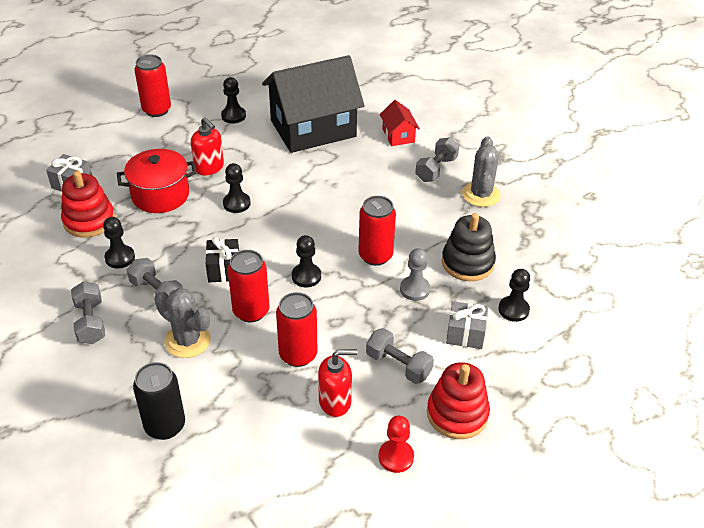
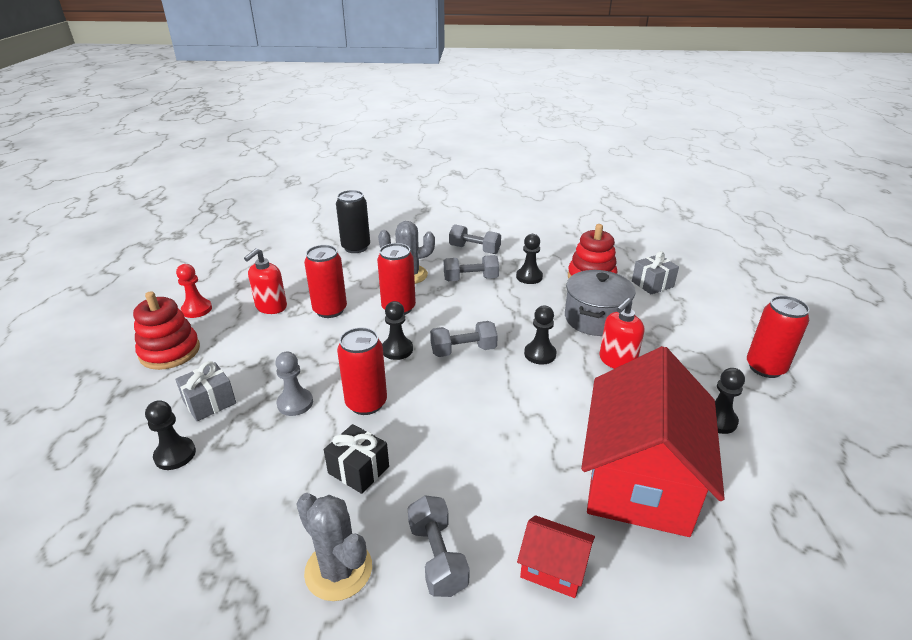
camera: 130 degrees right, 10 degrees down
red pot [117,149,197,213] -> grey pot [565,270,636,336]
red soap dispenser [191,117,224,175] -> red soap dispenser turned 45 degrees counterclockwise [599,298,644,369]
black gift [206,237,239,282] -> black gift moved to [324,424,389,494]
black house [262,55,364,153] -> red house [581,346,725,537]
grey dumbbell [366,328,434,384] -> grey dumbbell moved to [430,321,498,357]
black stacking toy [442,213,496,281] -> none

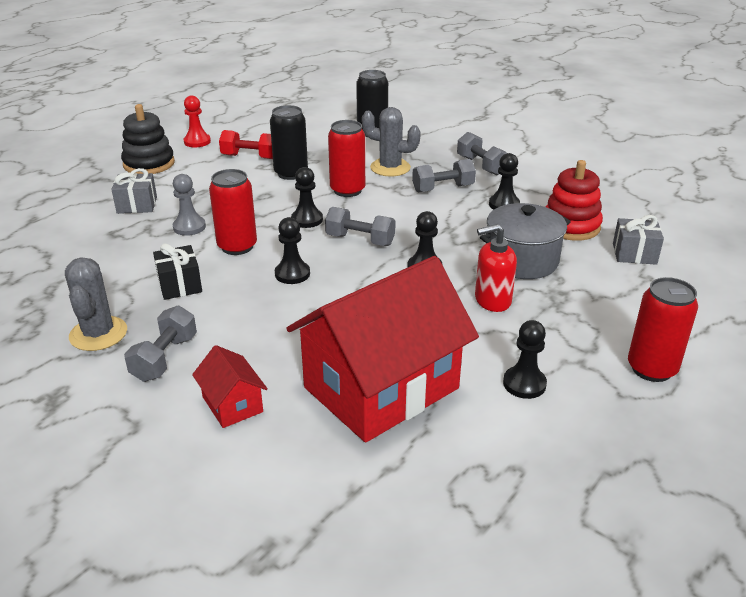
camera: 35 degrees right, 0 degrees up
red stacking toy [133,291,200,370] -> black stacking toy [121,104,175,174]
black pawn [145,400,196,470] -> black pawn moved to [275,217,310,284]
red soap dispenser [244,248,287,314] -> red dumbbell [219,130,273,159]
red can [304,245,347,318] -> black can [270,105,308,180]
grey dumbbell [444,255,499,281] -> grey dumbbell turned 45 degrees counterclockwise [412,159,476,193]

